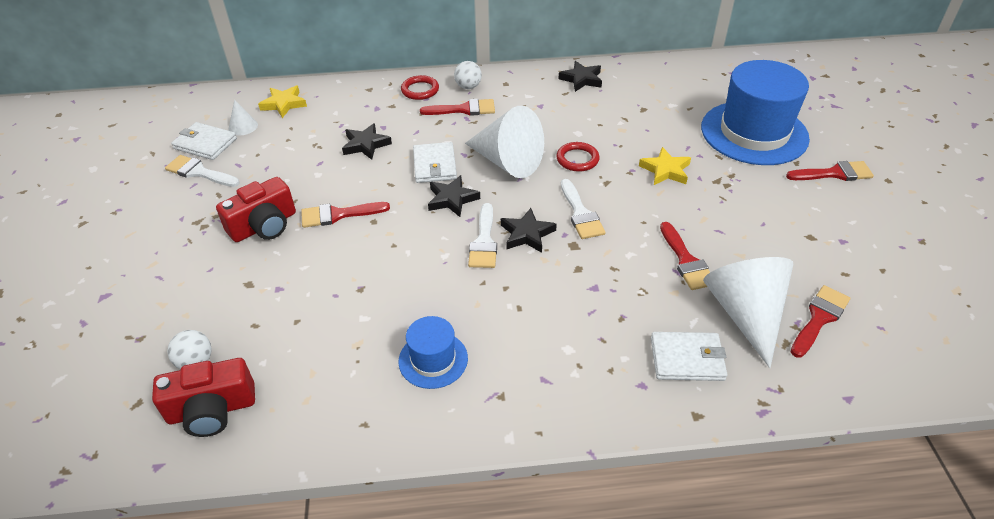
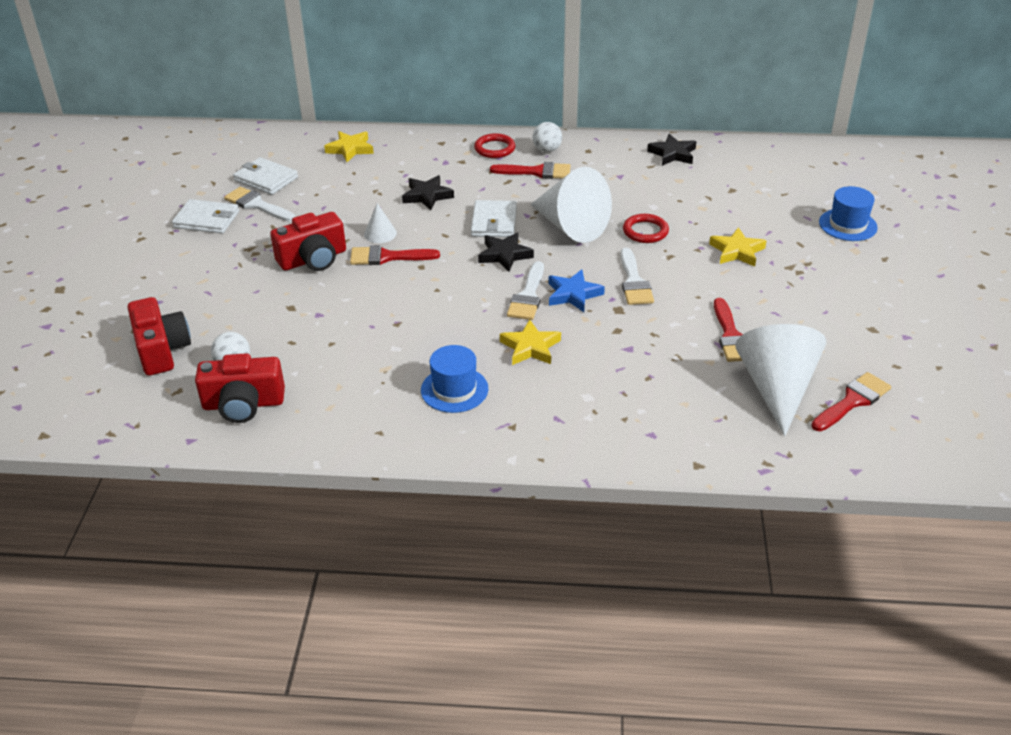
camera: 10 degrees right, 5 degrees down
white cone [229,99,258,135] -> white cone moved to [364,203,397,243]
black star [501,208,557,253] -> blue star [549,269,605,312]
white wallet [651,332,728,381] -> white wallet moved to [172,199,239,234]
blue hat [701,60,810,165] -> blue hat [819,186,878,241], size x0.49
red brush [786,161,874,181] -> none
none -> red camera [128,297,191,376]
none -> yellow star [500,319,561,365]

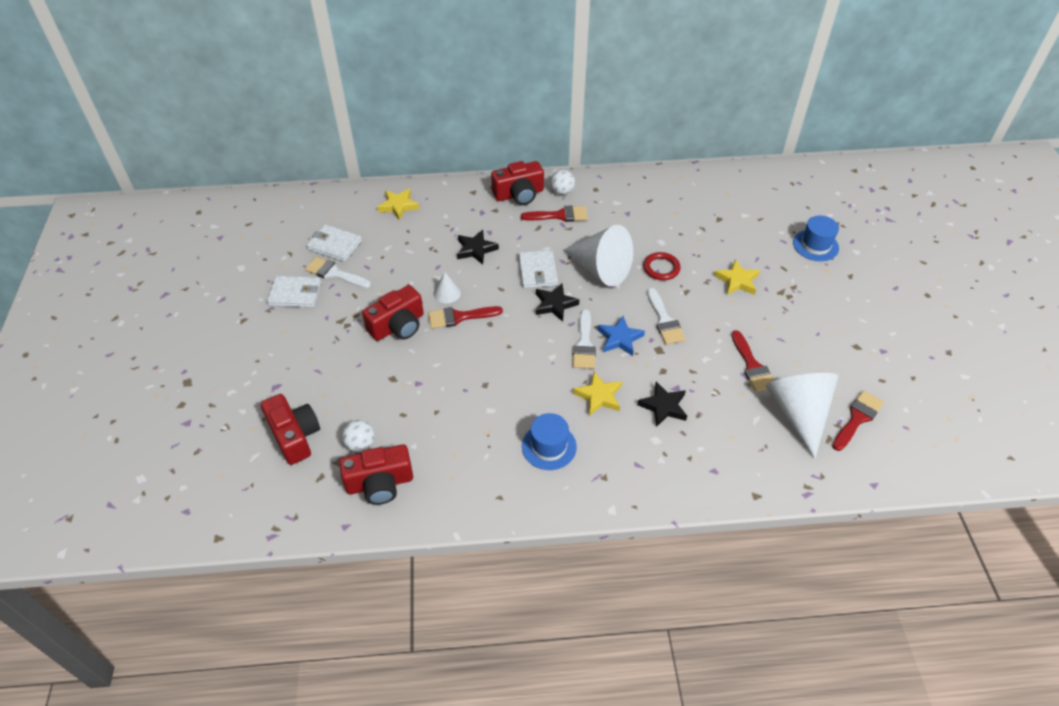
camera: 10 degrees left, 10 degrees up
red ring [474,133,515,158] -> red camera [491,161,544,205]
black star [647,134,696,166] -> black star moved to [637,382,687,427]

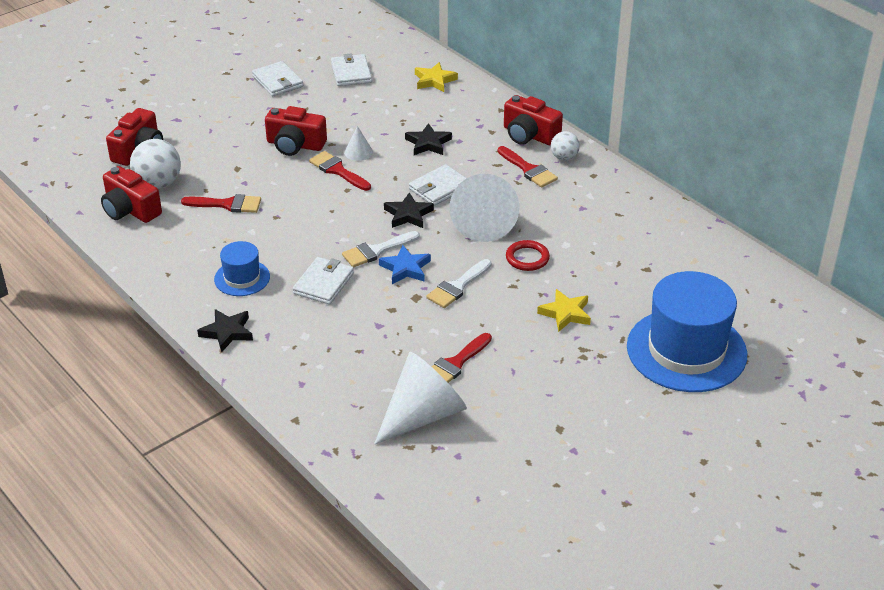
camera: 55 degrees right, 10 degrees down
white brush [305,257,371,288] -> none
white ball [342,420,375,452] -> white ball [130,139,181,189], size x1.67
yellow star [573,372,622,416] -> white wallet [293,257,354,305]
black star [637,382,687,427] -> black star moved to [197,309,253,352]
blue hat [793,216,839,261] -> blue hat [627,271,747,392], size x2.03
red brush [832,390,884,451] -> red brush moved to [181,194,261,213]

